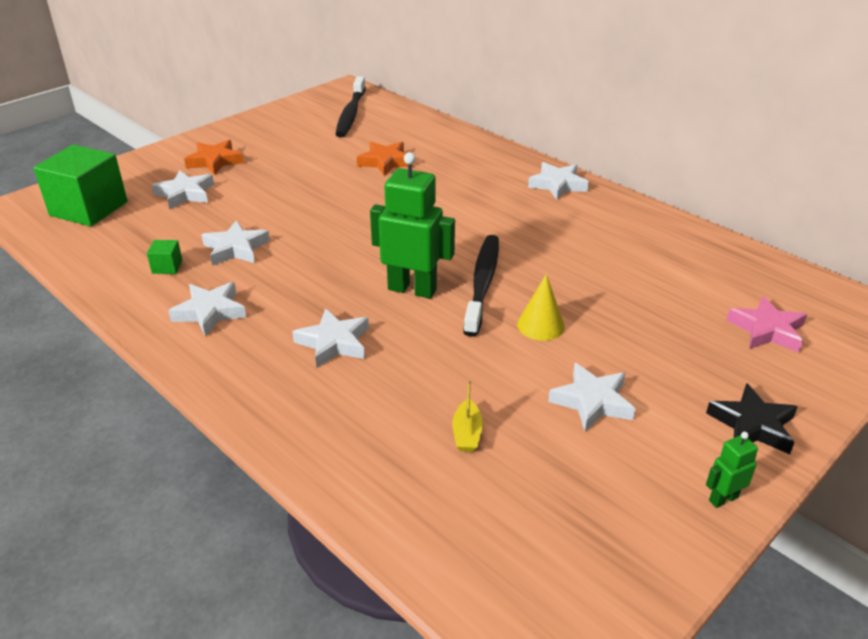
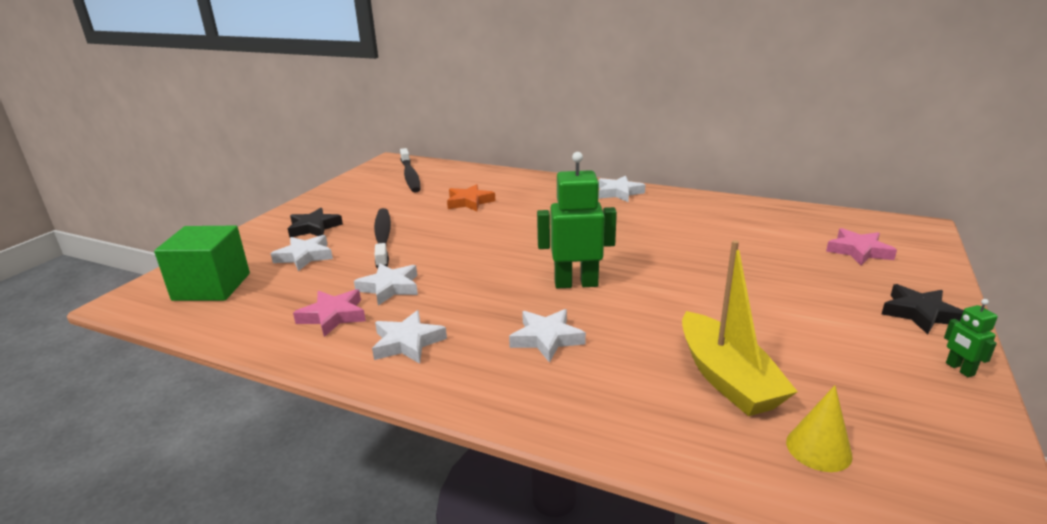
camera: 20 degrees left, 10 degrees down
green cube [147,240,183,274] -> pink star [293,289,366,337]
orange star [184,140,244,175] -> black star [288,208,343,237]
yellow boat [452,379,483,452] -> yellow boat [682,240,798,416], size x2.35
black toothbrush [463,235,499,337] -> black toothbrush moved to [374,208,391,269]
yellow cone [517,274,565,341] -> yellow cone moved to [786,385,853,472]
white star [548,363,635,432] -> none
green robot [706,432,758,508] -> green robot turned 60 degrees counterclockwise [944,299,998,377]

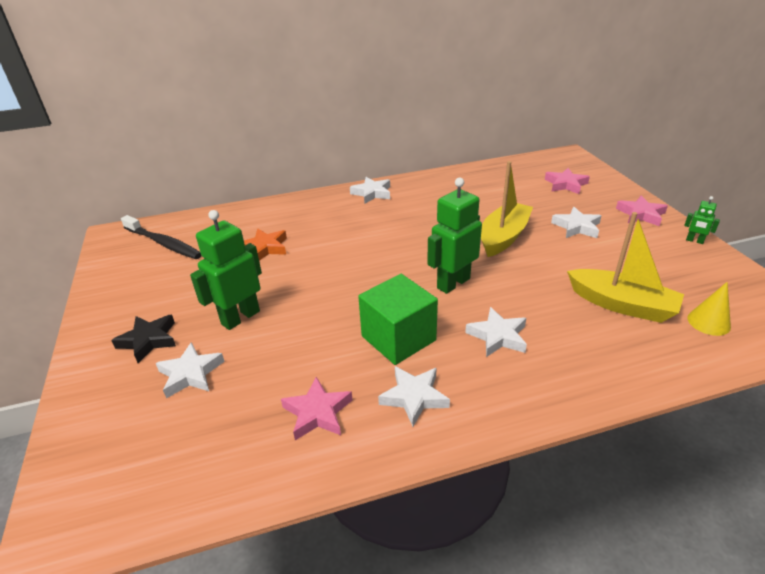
camera: 40 degrees left, 10 degrees up
green cube [154,226,250,301] -> green cube moved to [358,274,438,365]
white star [354,263,418,305] -> white star moved to [551,207,601,238]
black toothbrush [374,208,391,269] -> green robot [190,210,262,330]
black star [882,284,964,334] -> pink star [616,195,668,226]
none -> yellow boat [481,161,533,257]

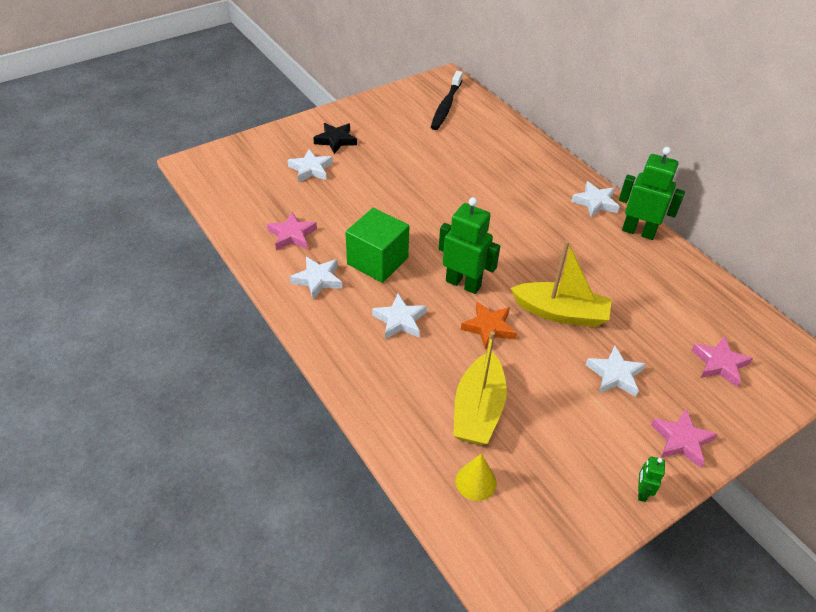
camera: 70 degrees right, 10 degrees up
green robot [190,210,262,330] -> green robot moved to [619,147,685,240]
orange star [244,229,287,261] -> orange star moved to [461,302,517,350]

